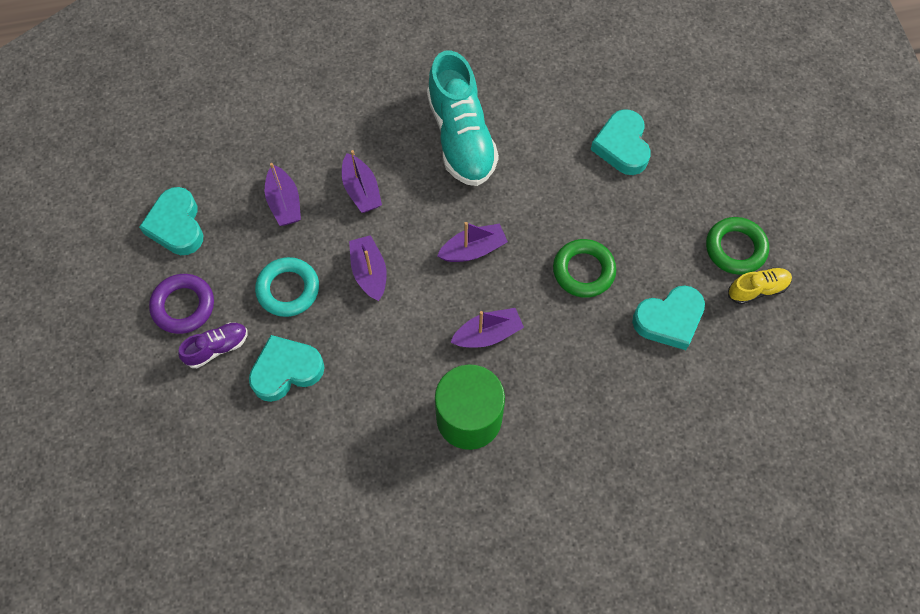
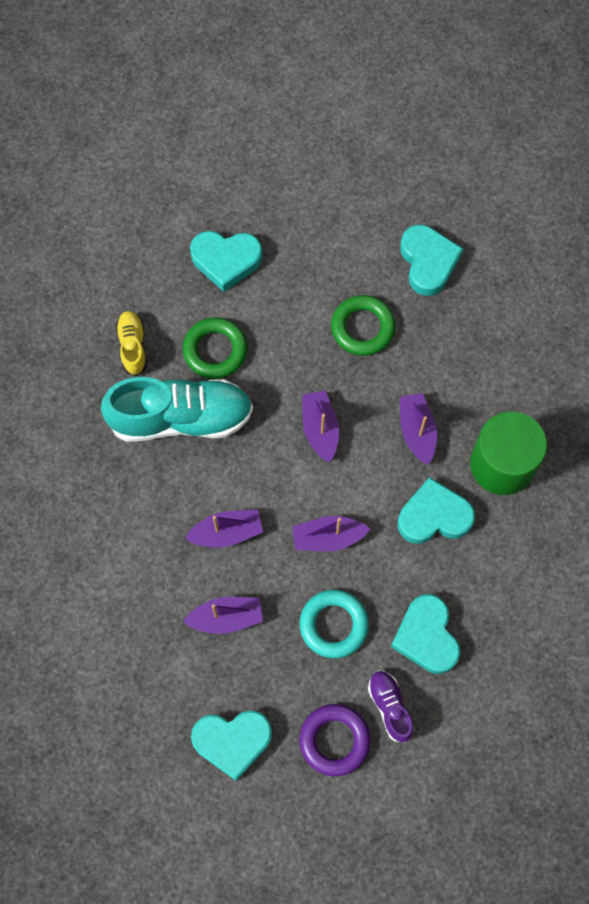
camera: 80 degrees left, 5 degrees up
green ring [706,217,769,275] -> green ring moved to [183,317,247,379]
yellow shoe [728,267,792,305] -> yellow shoe moved to [116,311,147,376]
none -> turquoise heart [398,477,475,544]

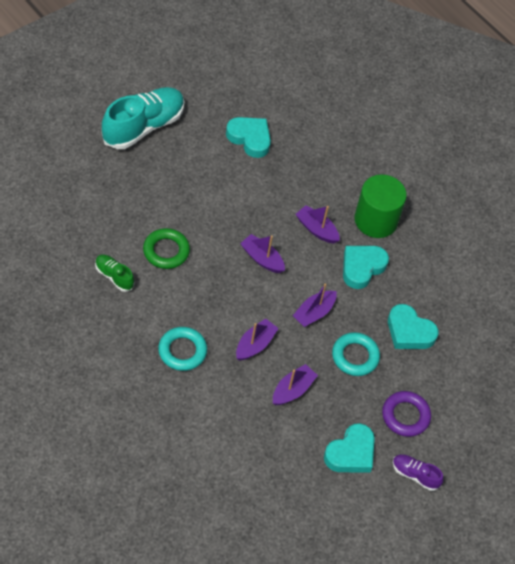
camera: 45 degrees left, 15 degrees down
turquoise shoe [101,377,253,442] -> turquoise shoe moved to [102,87,185,149]
yellow shoe [116,311,147,376] -> green shoe [95,255,134,292]
turquoise heart [190,231,263,292] -> none
green ring [331,295,396,356] -> none
purple shoe [368,671,414,742] -> purple shoe moved to [392,454,444,491]
none -> turquoise ring [158,327,207,371]

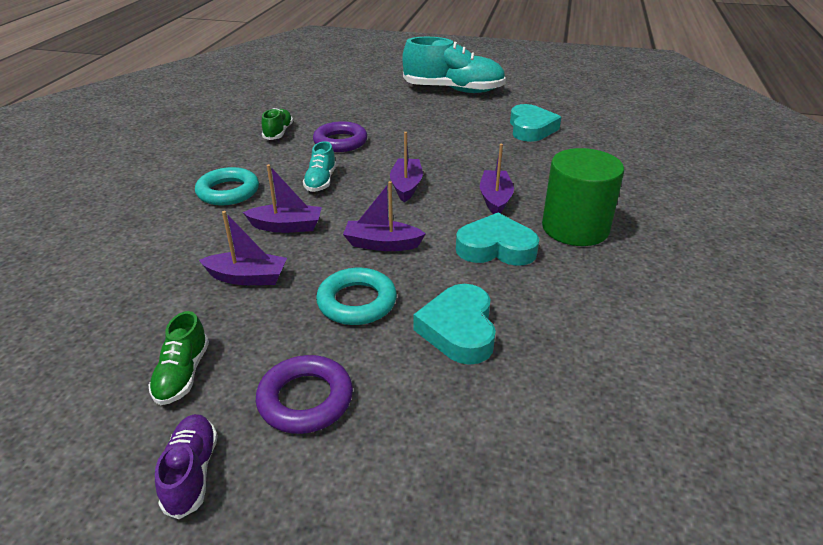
camera: 60 degrees right, 20 degrees down
green ring [143,228,190,269] -> purple ring [313,121,367,152]
turquoise heart [324,423,375,473] -> green shoe [149,311,209,405]
none -> turquoise shoe [303,141,336,192]

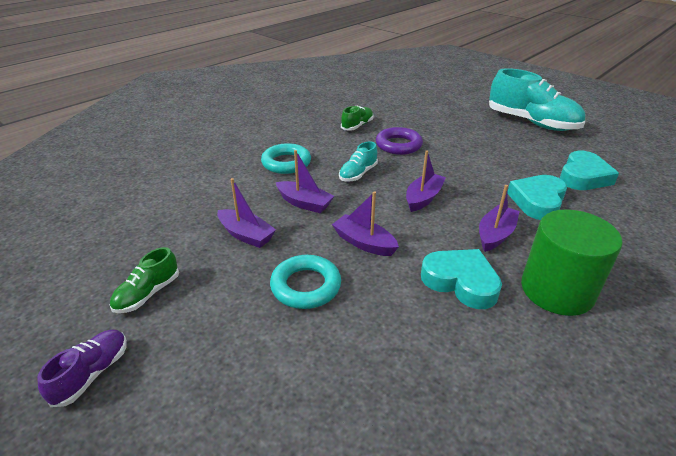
camera: 30 degrees right, 0 degrees up
purple ring [256,355,353,434] -> none
turquoise heart [414,284,496,365] -> turquoise heart moved to [508,175,567,220]

